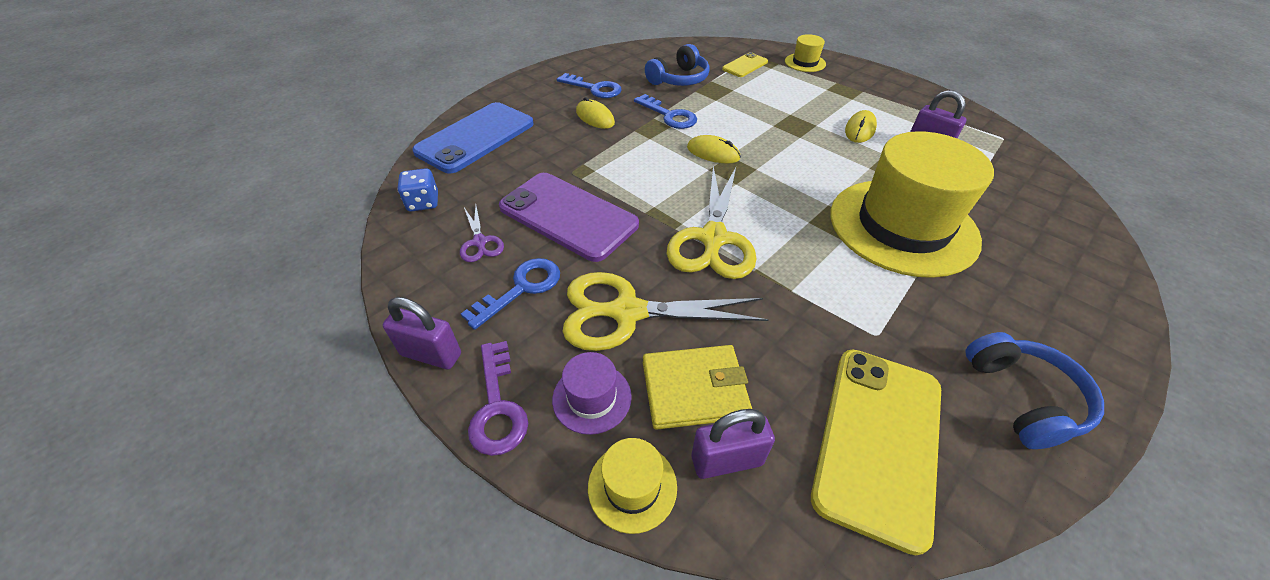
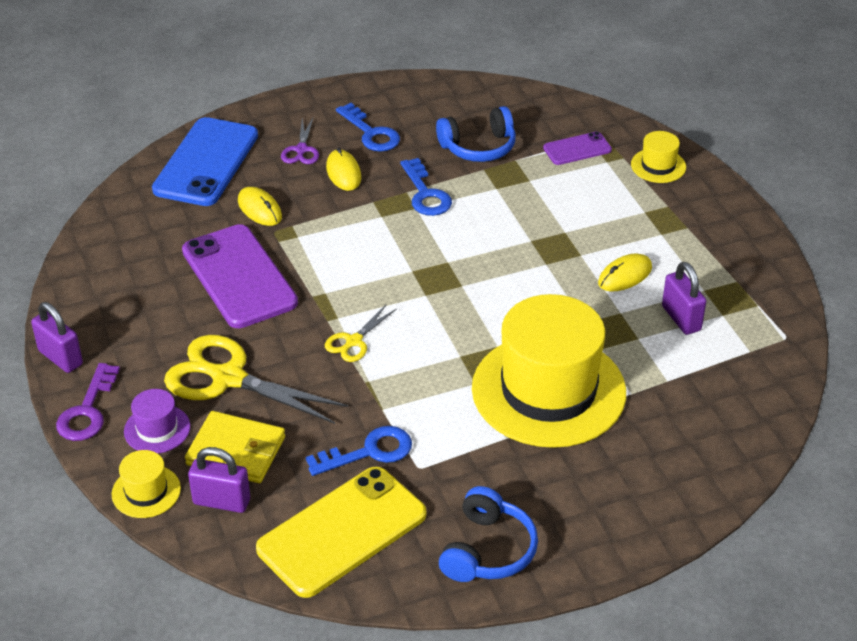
camera: 25 degrees right, 5 degrees down
blue dice [397,168,438,212] -> none
blue phone [412,102,534,174] -> blue phone turned 45 degrees counterclockwise [152,117,258,206]
purple scissors [460,206,504,262] -> purple scissors moved to [281,116,319,164]
blue key [461,258,560,330] -> blue key moved to [306,426,412,476]
yellow scissors [667,166,757,279] -> yellow scissors [325,305,396,362], size x0.50
yellow mouse [687,135,741,164] -> yellow mouse moved to [238,187,282,226]
yellow phone [722,52,768,77] -> purple phone [543,131,612,165]

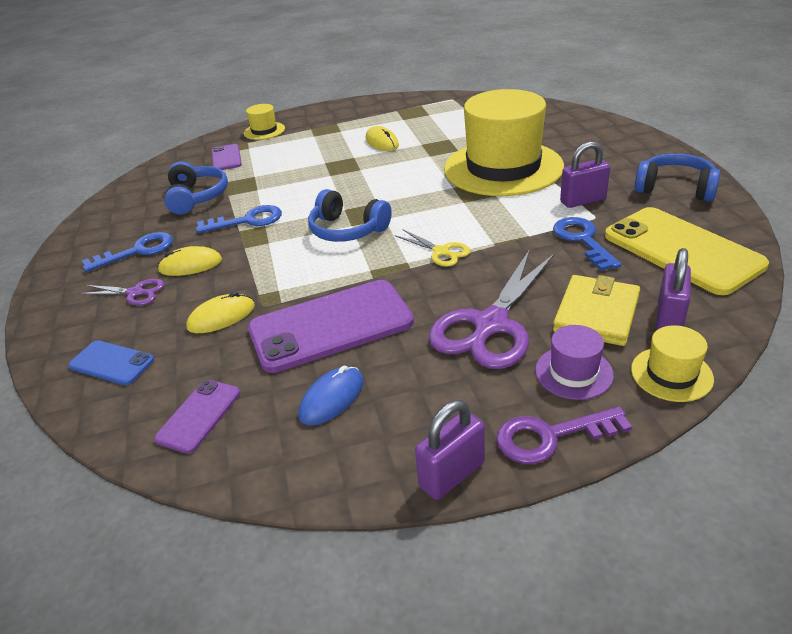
camera: 80 degrees left, 5 degrees down
purple key [56,363,120,441] -> purple key turned 150 degrees clockwise [496,406,632,464]
blue phone [152,117,258,206] -> blue phone [69,341,154,385], size x0.50
yellow scissors [164,335,348,424] -> purple scissors [429,249,555,369]
purple padlock [662,262,706,335] -> purple padlock moved to [560,141,610,208]
none -> purple phone [154,380,240,454]
none -> blue mouse [298,366,364,425]
none -> blue headphones [308,189,392,242]

